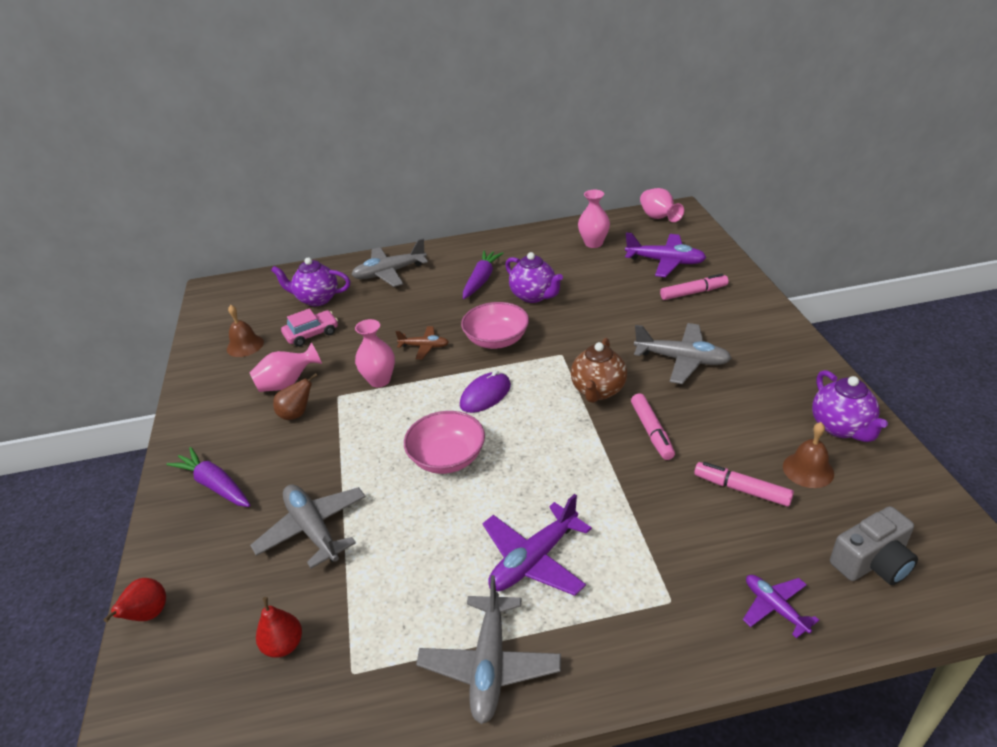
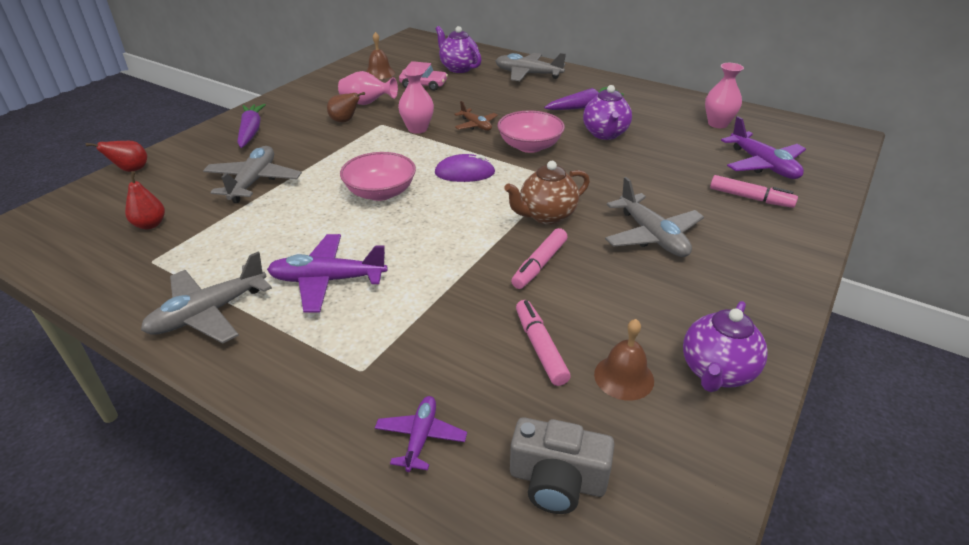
camera: 40 degrees right, 0 degrees up
pink vase [640,188,684,222] -> none

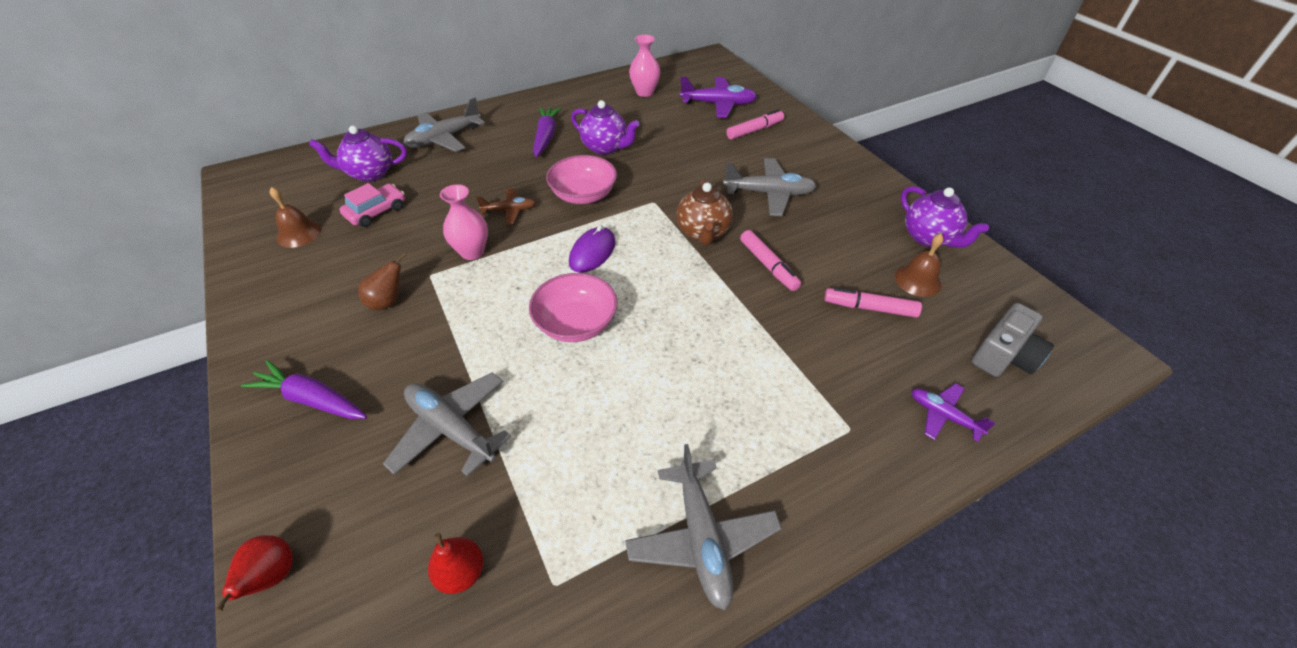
camera: 60 degrees left, 10 degrees up
purple plane [267,234,388,313] -> none
pink vase [338,71,398,105] -> none

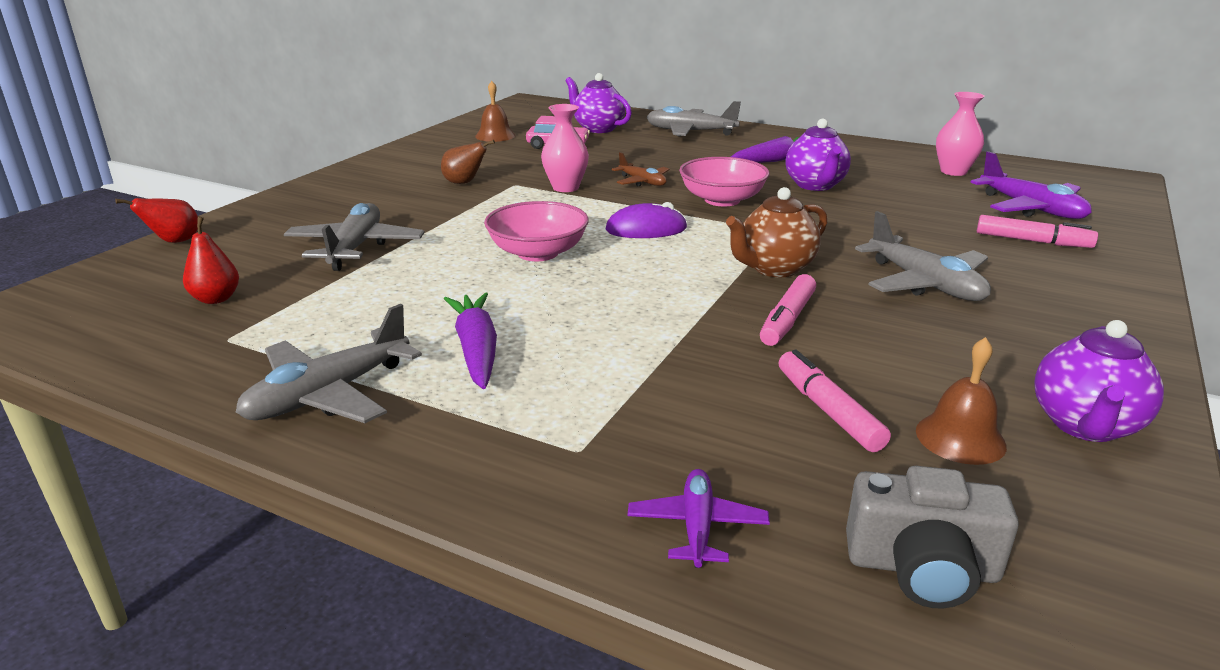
camera: 55 degrees right, 20 degrees down
purple carrot [241,360,367,419] -> purple carrot moved to [444,292,497,389]

